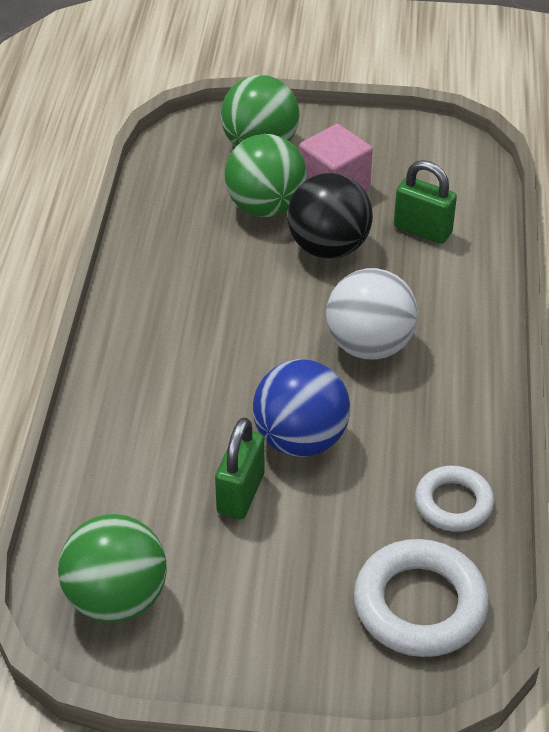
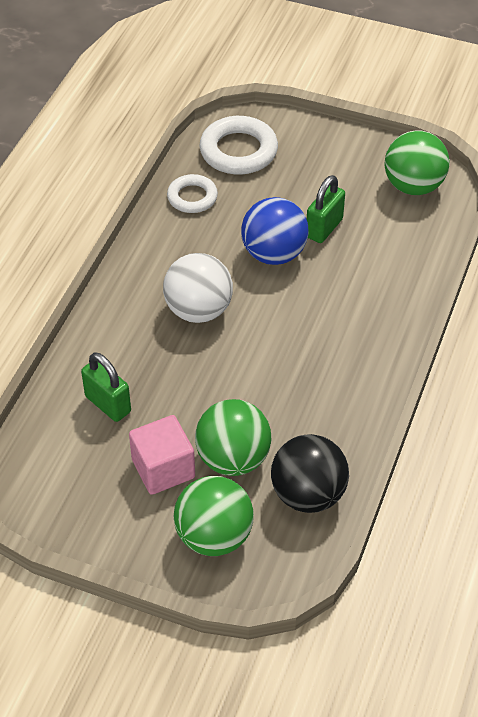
camera: 165 degrees left, 5 degrees up
black ball [287,173,373,259] -> black ball moved to [271,434,349,513]

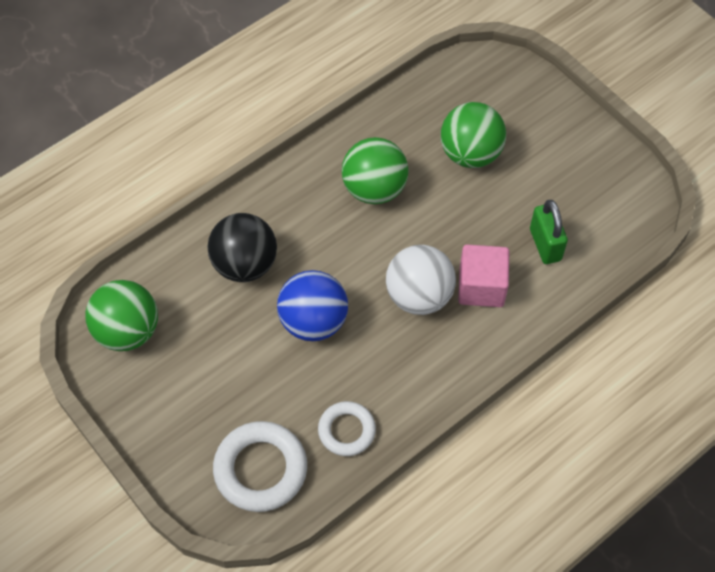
camera: 150 degrees left, 10 degrees up
pink cube [129,415,195,495] -> pink cube moved to [458,244,509,307]
green ball [174,476,254,556] -> green ball moved to [342,137,409,204]
black ball [271,434,349,513] -> black ball moved to [208,213,277,282]
green padlock [307,175,345,243] -> none

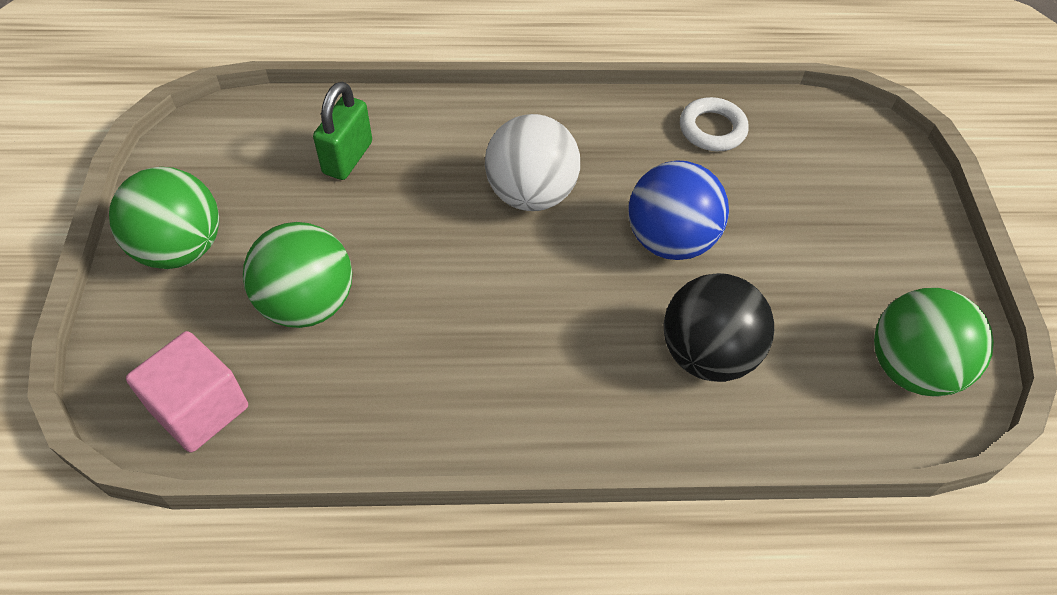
camera: 145 degrees left, 5 degrees down
white ring [213,421,307,512] -> none
green ball [342,137,409,204] -> green ball moved to [109,167,219,269]
pink cube [458,244,509,307] -> pink cube moved to [126,331,248,453]

